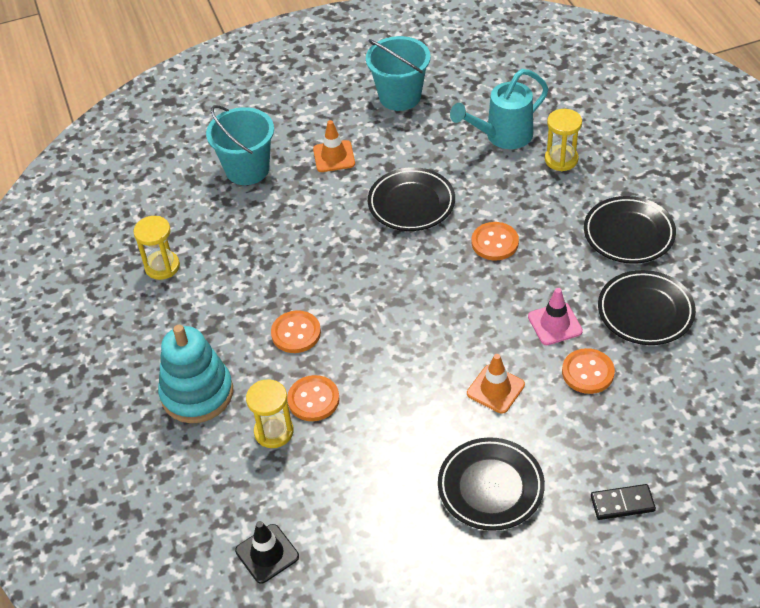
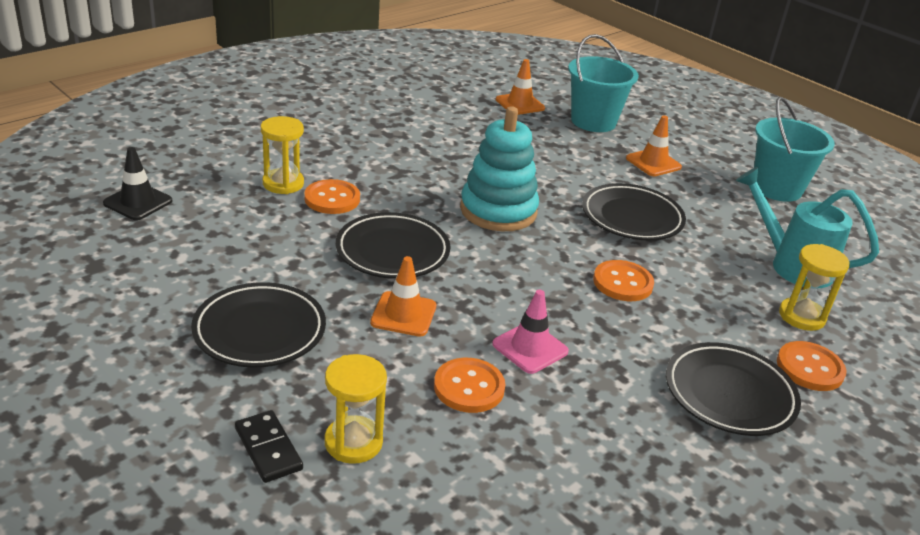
camera: 60 degrees right, 15 degrees down
yellow hourglass [133,216,180,280] -> yellow hourglass moved to [325,354,387,464]
turquoise stacking toy [158,325,233,423] -> turquoise stacking toy moved to [460,106,539,231]
orange button [271,310,321,353] -> orange button moved to [777,341,847,391]
black plate [598,270,696,345] -> black plate moved to [336,212,450,279]
none -> orange traffic cone [496,59,545,115]

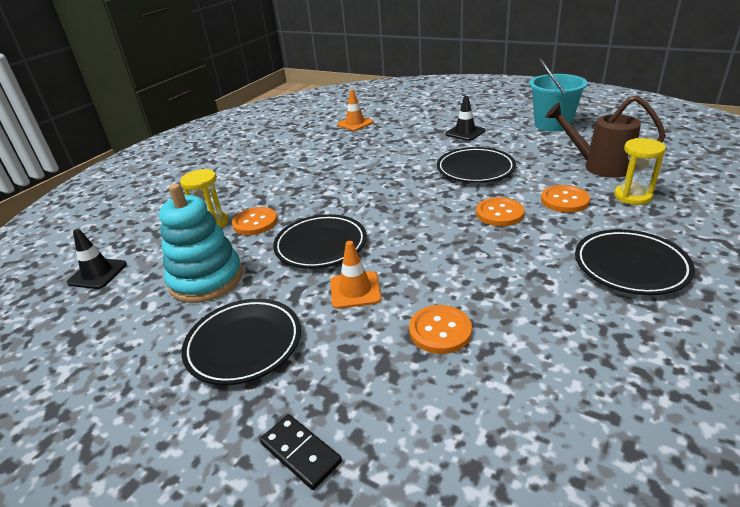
camera: 10 degrees left, 0 degrees up
yellow hourglass [325,354,387,464] -> none
turquoise stacking toy [460,106,539,231] -> turquoise stacking toy moved to [159,183,243,303]
pink traffic cone [492,290,569,374] -> none
turquoise bucket [568,34,639,132] -> none
orange traffic cone [626,115,682,176] -> black traffic cone [445,96,485,141]
turquoise watering can [736,167,879,288] -> brown watering can [545,95,666,178]
orange button [777,341,847,391] -> orange button moved to [541,185,590,213]

